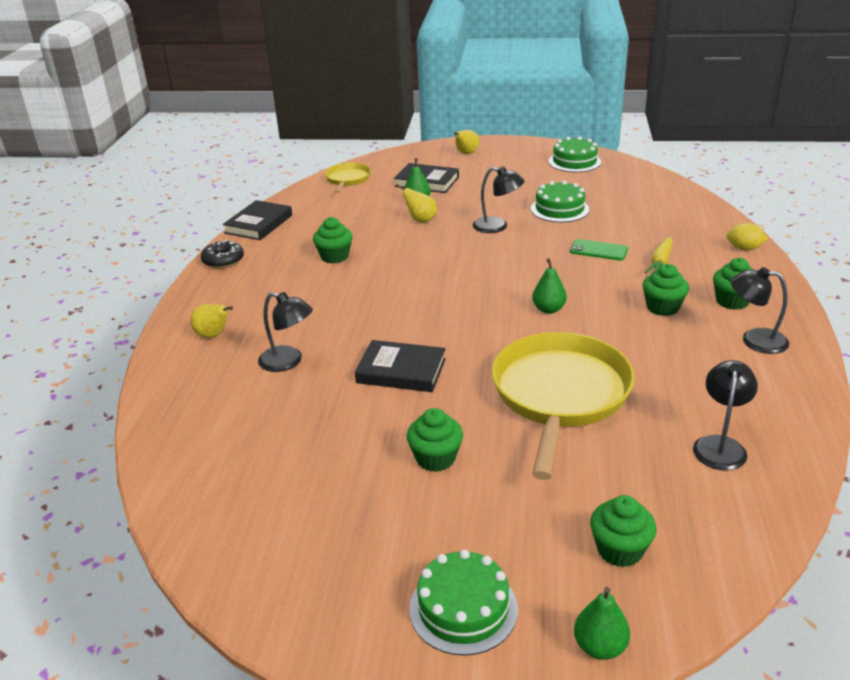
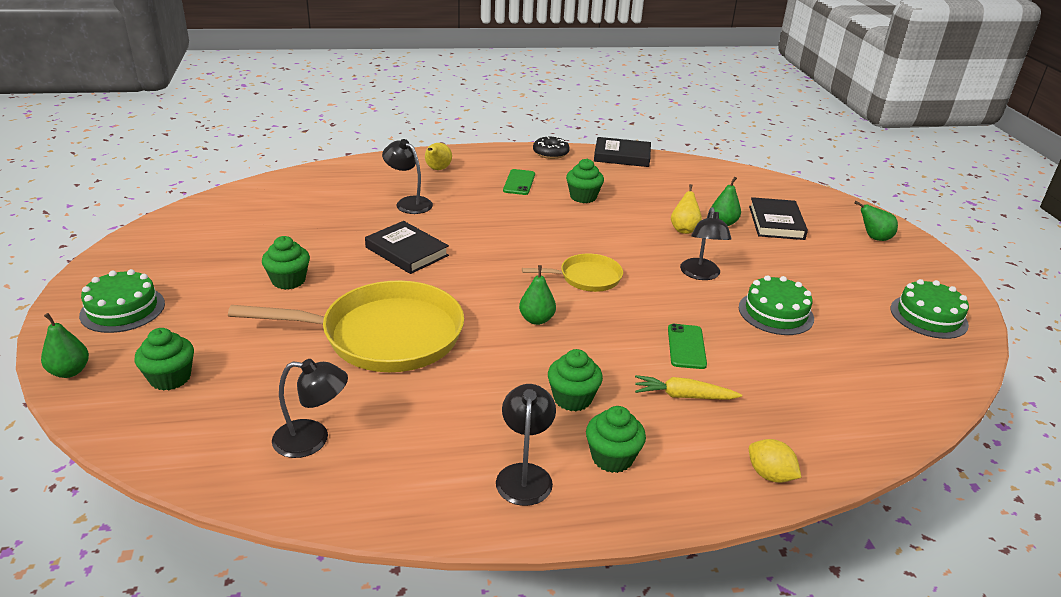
camera: 70 degrees right, 0 degrees up
black lamp [258,292,313,372] -> black lamp turned 120 degrees clockwise [382,139,433,214]
yellow pan [325,163,371,193] -> yellow pan moved to [522,254,623,292]
black book [355,340,446,392] -> black book turned 45 degrees counterclockwise [365,221,449,274]
yellow pear [454,130,479,154] -> green pear [854,201,898,241]
yellow lemon [726,223,768,251] -> yellow lemon turned 45 degrees counterclockwise [749,439,802,483]
none -> green phone [503,169,535,195]

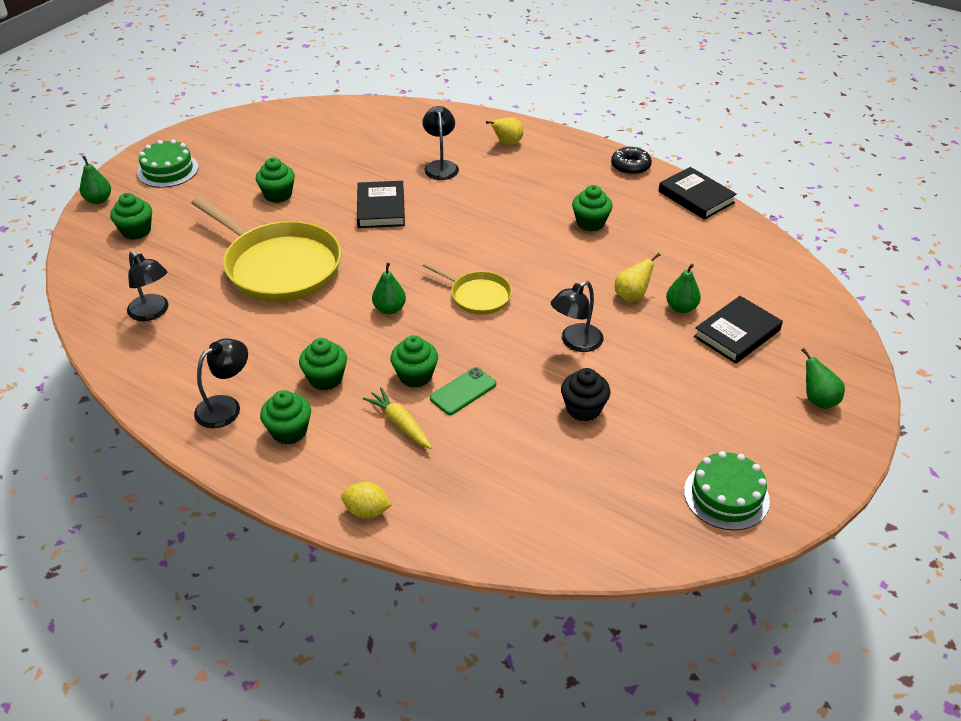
camera: 45 degrees right, 10 degrees up
green phone [503,169,535,195] -> none
green cake [739,275,814,335] -> black cupcake [561,368,610,422]
yellow lemon [749,439,802,483] -> yellow lemon turned 75 degrees counterclockwise [341,482,392,519]
none -> green cupcake [390,335,438,388]

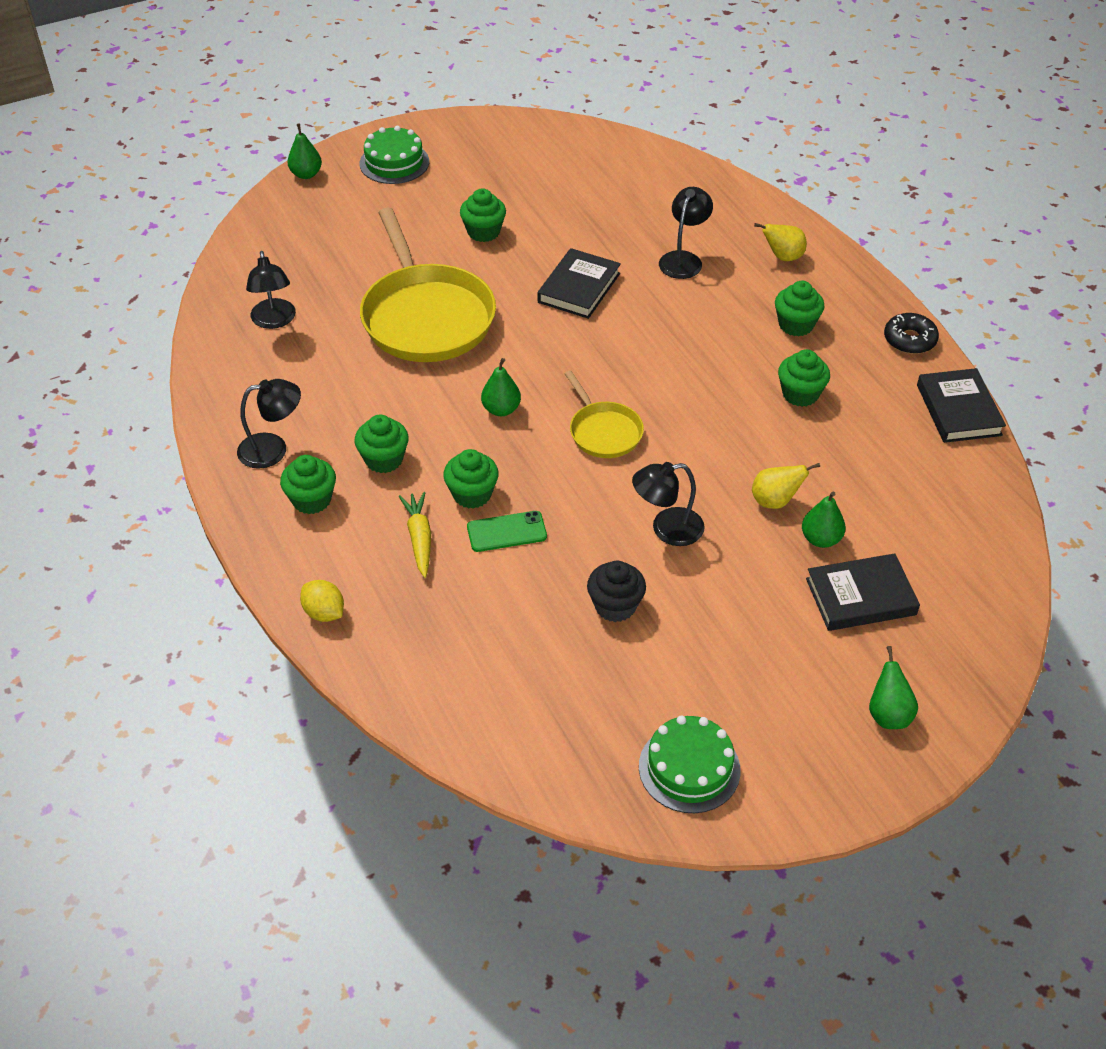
camera: 30 degrees right, 5 degrees up
green cupcake [110,193,152,240] -> green cupcake moved to [775,281,824,337]

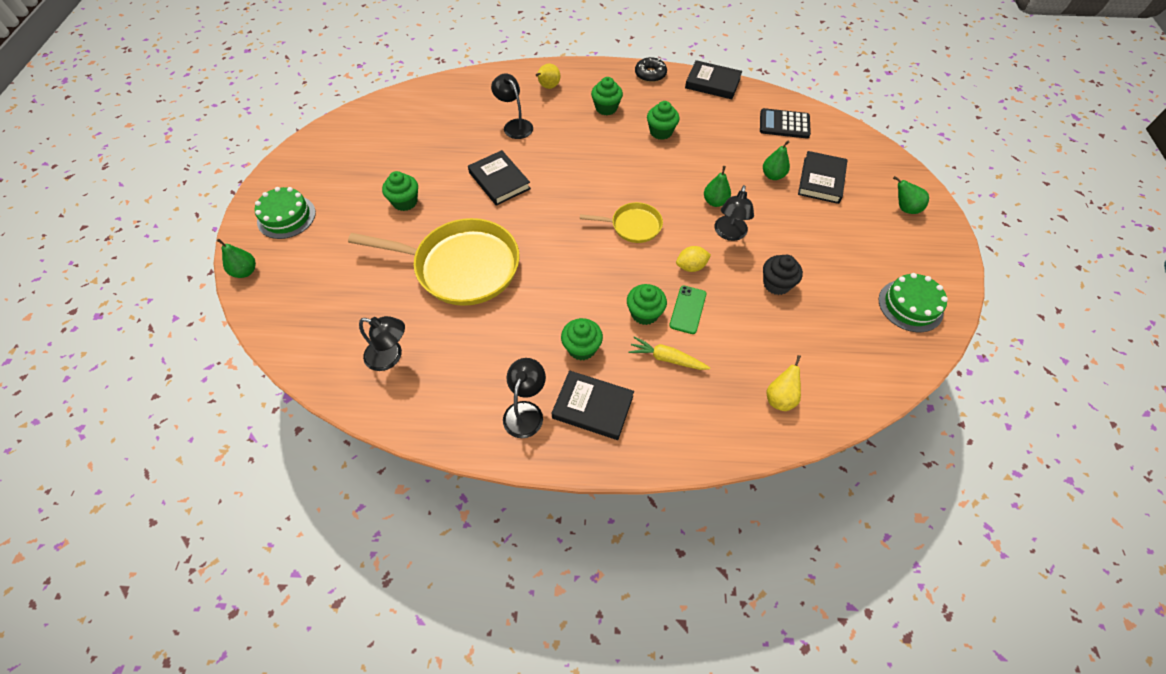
camera: 60 degrees left, 10 degrees up
green cupcake [280,455,336,514] -> black book [551,370,634,440]
yellow lemon [300,580,344,622] -> yellow lemon moved to [676,246,711,272]
green pear [481,358,521,416] -> green pear moved to [704,166,731,207]
yellow pear [752,463,820,509] -> yellow pear moved to [766,355,801,411]
none -> black calculator [760,108,811,139]

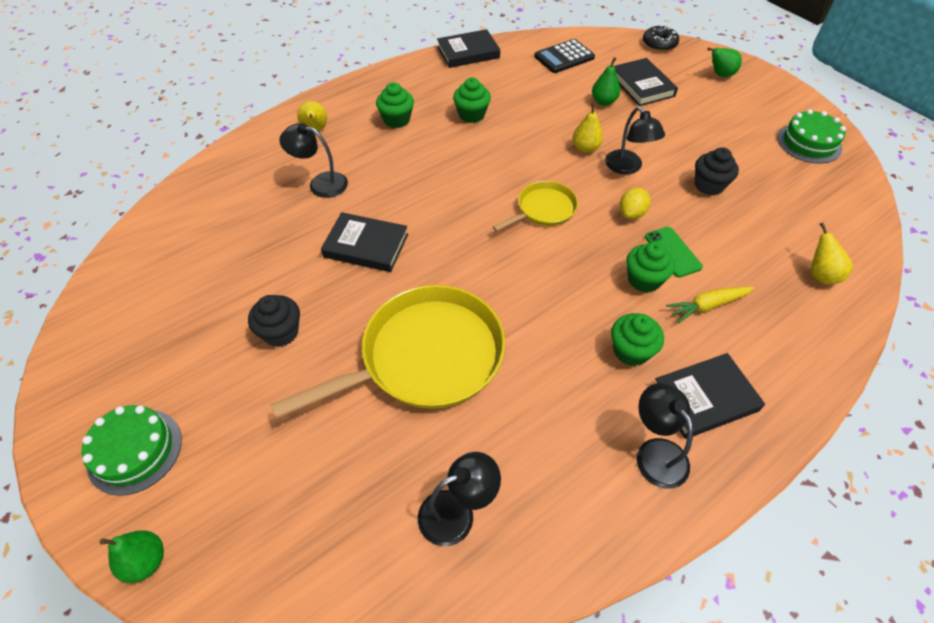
camera: 40 degrees left, 5 degrees down
green cupcake [382,171,418,211] -> black cupcake [248,295,300,347]
black donut [635,57,667,82] -> black donut moved to [643,25,679,52]
green pear [704,166,731,207] -> yellow pear [573,103,603,153]

